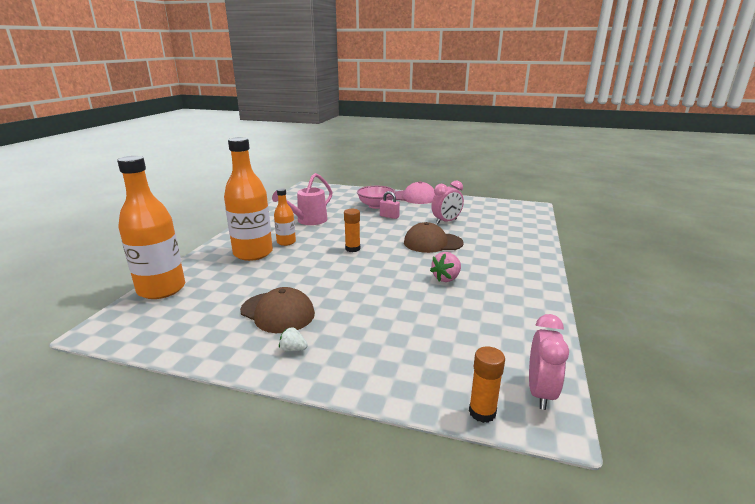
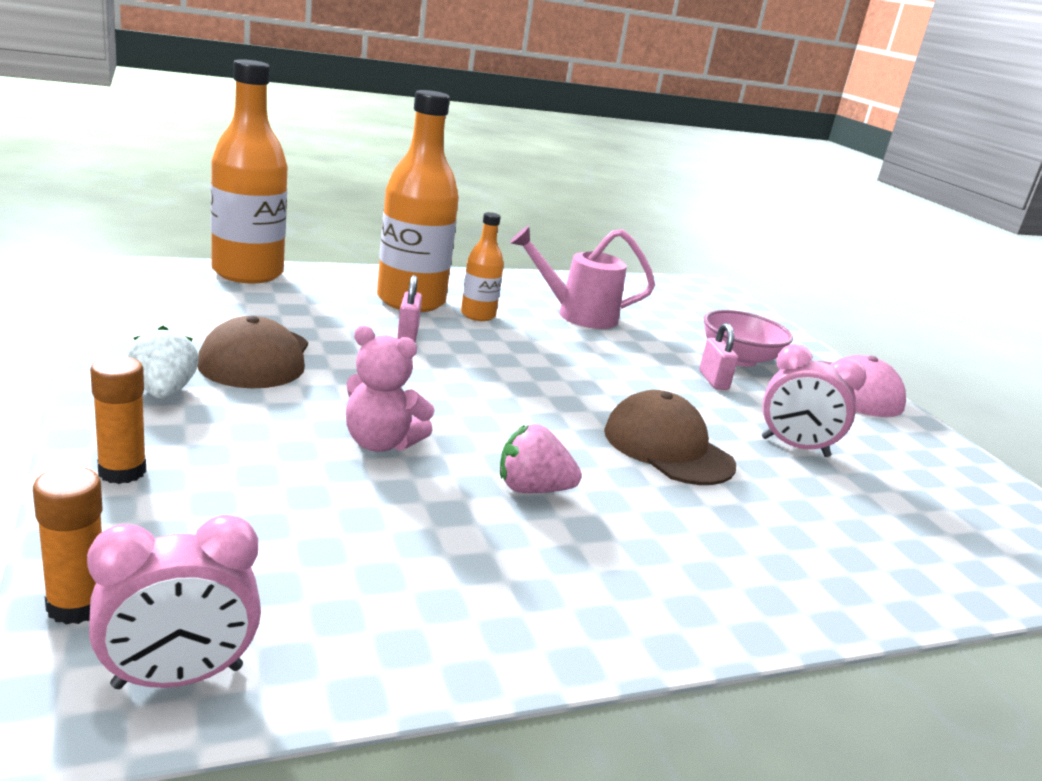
camera: 50 degrees right, 0 degrees up
white strawberry [279,327,308,352] -> white strawberry [128,326,199,399], size x1.61
orange glue stick [344,209,360,252] -> orange glue stick moved to [90,356,146,484]
none -> pink teddy bear [346,326,435,452]
none -> pink padlock [397,275,422,342]

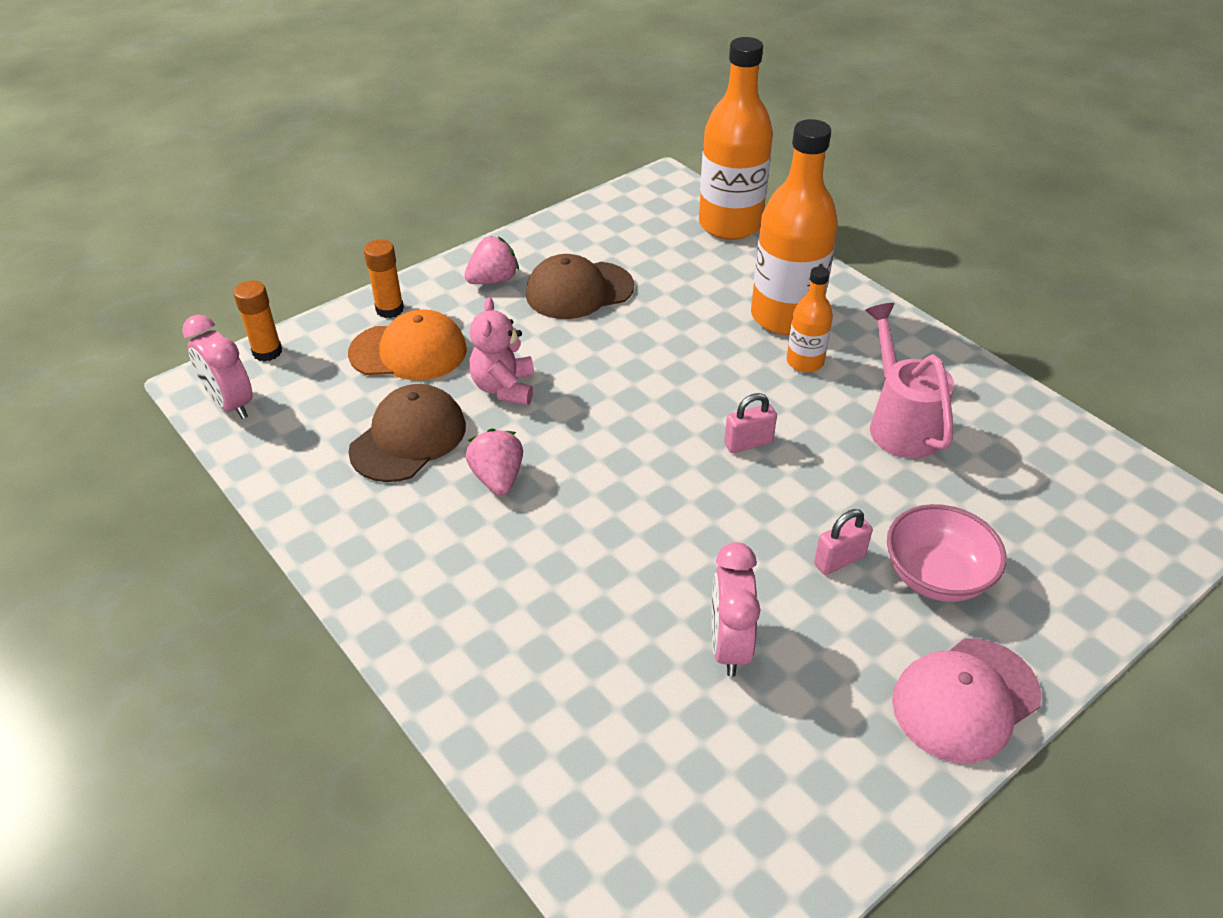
camera: 75 degrees right, 20 degrees up
white strawberry [128,326,199,399] -> pink strawberry [464,236,519,284]
pink padlock [397,275,422,342] -> pink padlock moved to [724,393,777,453]
brown cap [604,390,736,485] -> brown cap moved to [348,384,466,482]
none -> orange cap [348,309,467,381]

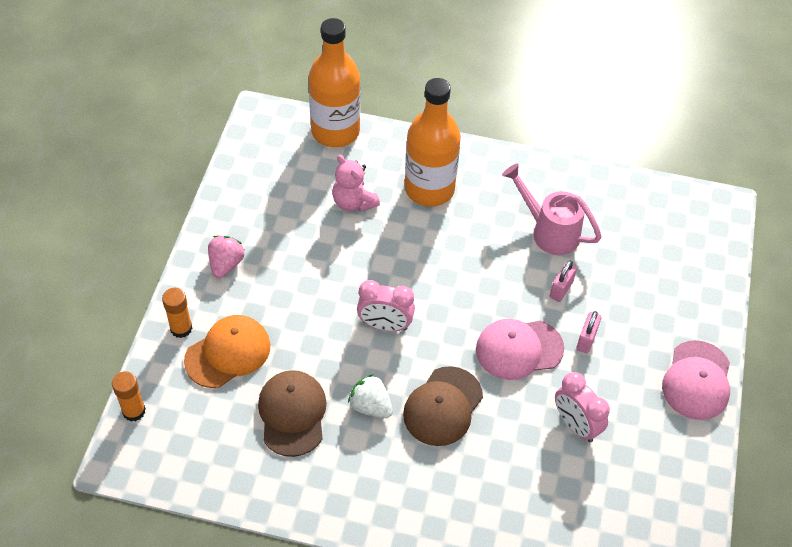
camera: 40 degrees left, 10 degrees up
pink clock [182,315,253,419] -> pink clock moved to [357,280,415,331]
pink strawberry [466,428,523,495] -> white strawberry [348,374,393,418]
pink teddy bear [469,297,534,405] -> pink teddy bear moved to [332,154,380,212]
brown cap [526,254,634,319] -> brown cap moved to [403,366,483,446]
pink padlock [724,393,777,453] -> pink padlock moved to [550,261,577,302]
orange bottle [787,267,833,372] -> none
pink bowl [887,504,1006,602] -> none
none -> pink cap [476,319,564,380]

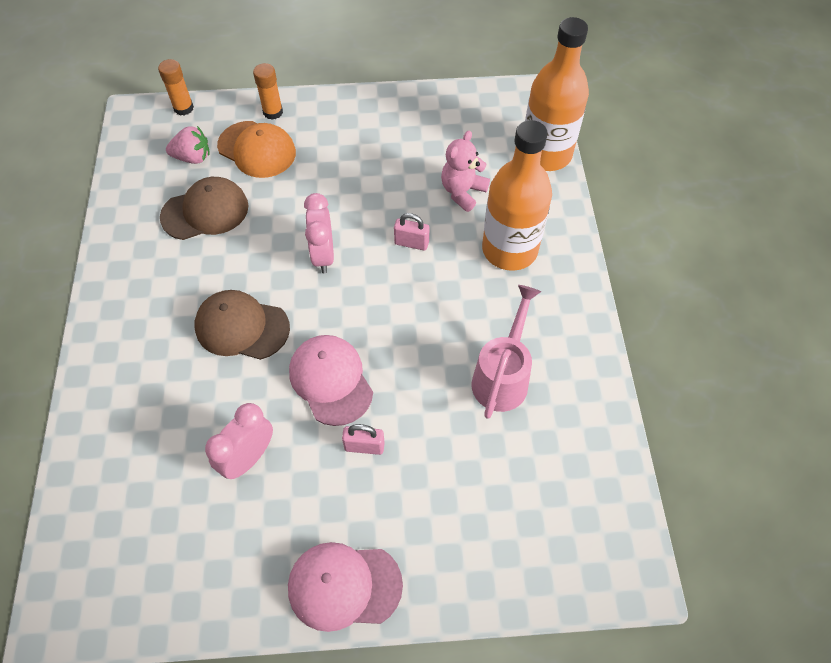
camera: 75 degrees right, 5 degrees up
pink strawberry [208,236,245,278] -> pink strawberry moved to [166,126,210,164]
white strawberry [348,374,393,418] -> none
pink padlock [550,261,577,302] -> pink padlock moved to [394,213,429,251]

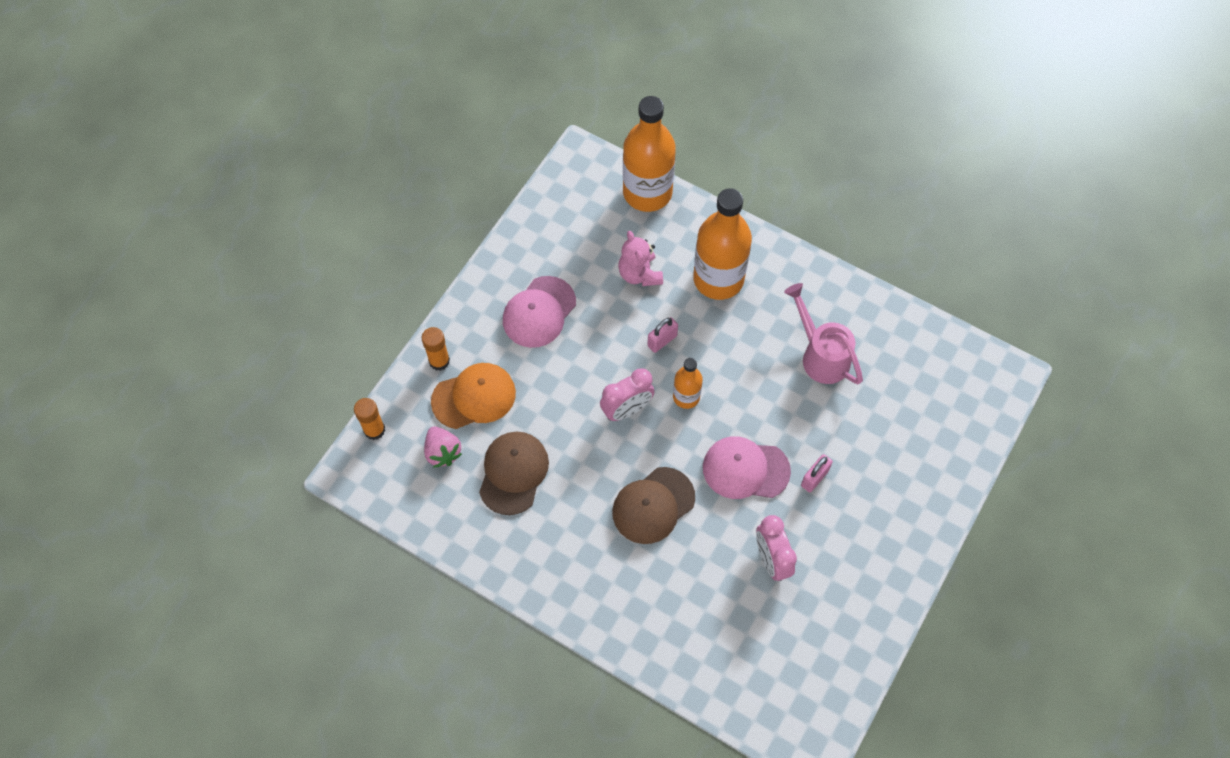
camera: 55 degrees left, 5 degrees up
pink strawberry [166,126,210,164] -> pink strawberry turned 120 degrees clockwise [424,426,462,468]
pink cap [288,542,403,632] -> pink cap moved to [503,276,576,348]
pink clock [304,193,334,273] -> pink clock turned 60 degrees counterclockwise [600,368,654,421]
none -> orange bottle [673,358,703,409]

